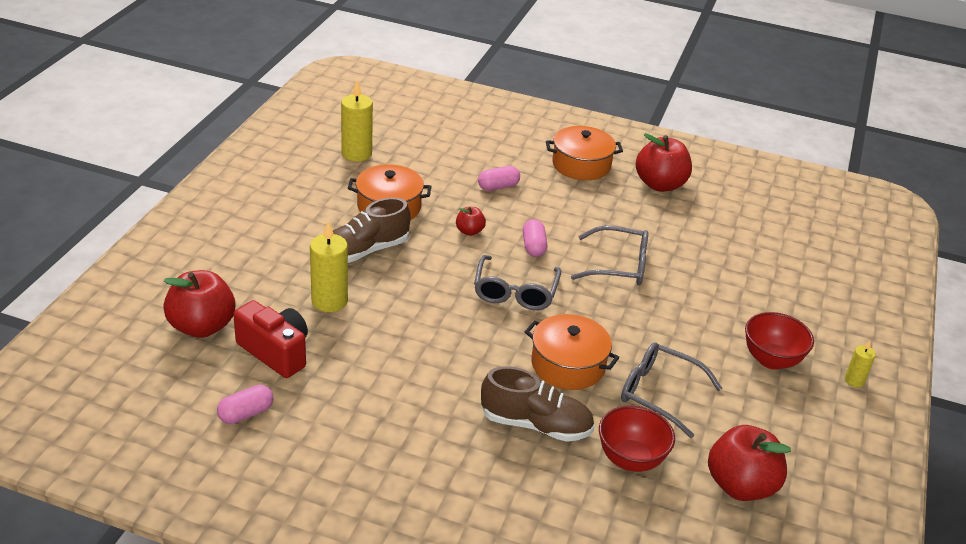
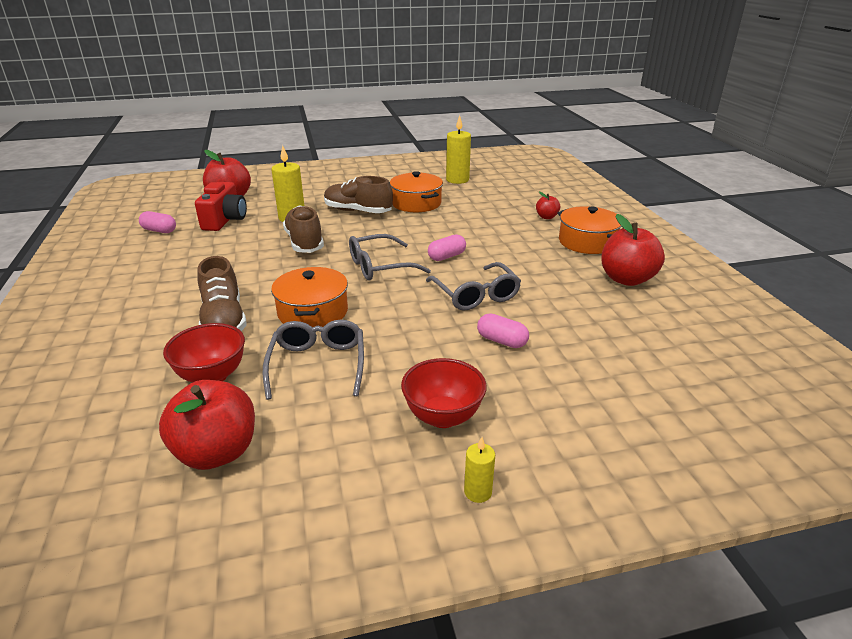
camera: 60 degrees right, 5 degrees down
red apple [456,207,486,236] -> red apple moved to [536,192,560,219]
pink capsule [478,166,520,191] -> pink capsule moved to [477,314,529,348]
none -> brown shoe [283,205,324,253]

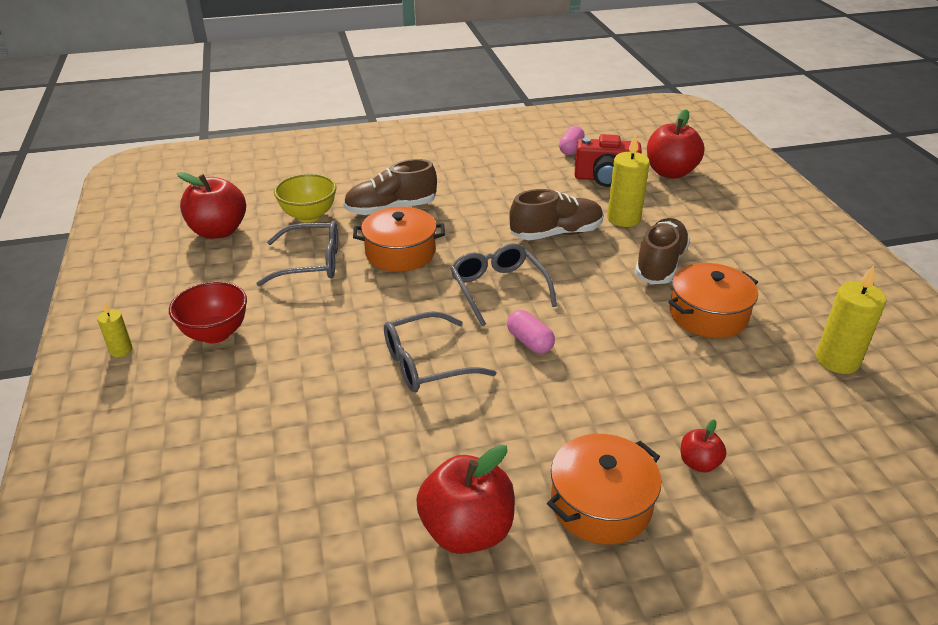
camera: 90 degrees right, 5 degrees up
red bowl [163,323,245,383] -> yellow bowl [274,174,336,223]
pink capsule [477,314,529,348] -> none

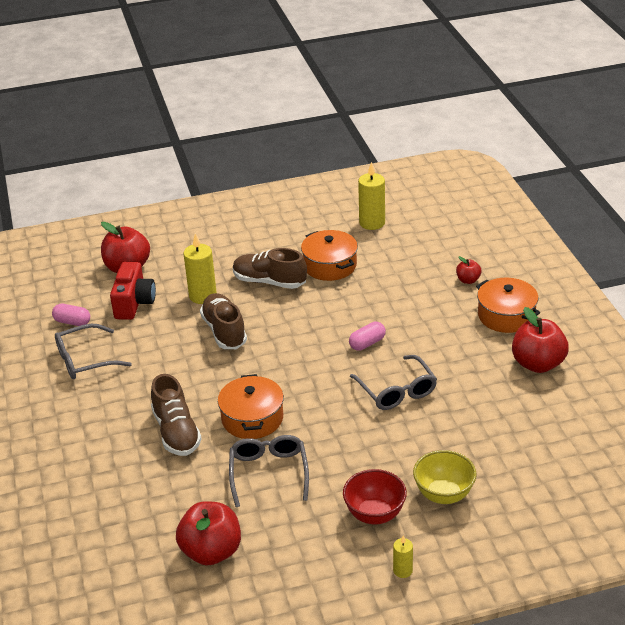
camera: 90 degrees left, 0 degrees up
yellow bowl [274,174,336,223] -> yellow bowl moved to [413,450,476,504]
grey glasses [450,243,557,326] -> grey glasses moved to [55,324,132,379]

